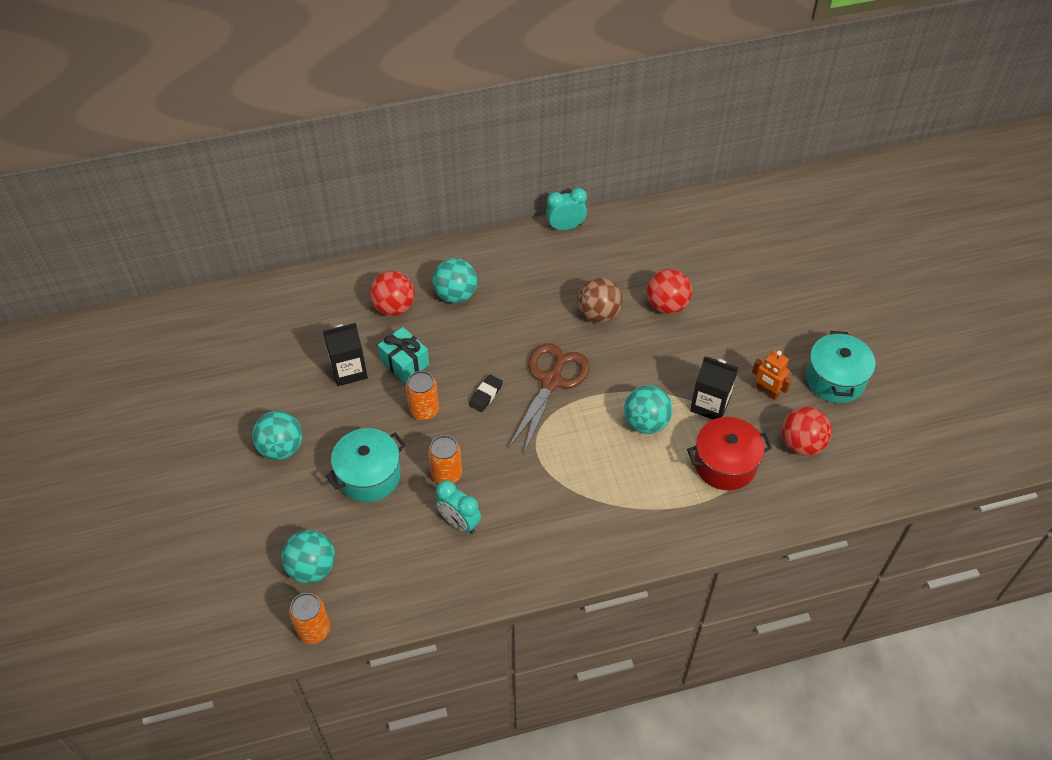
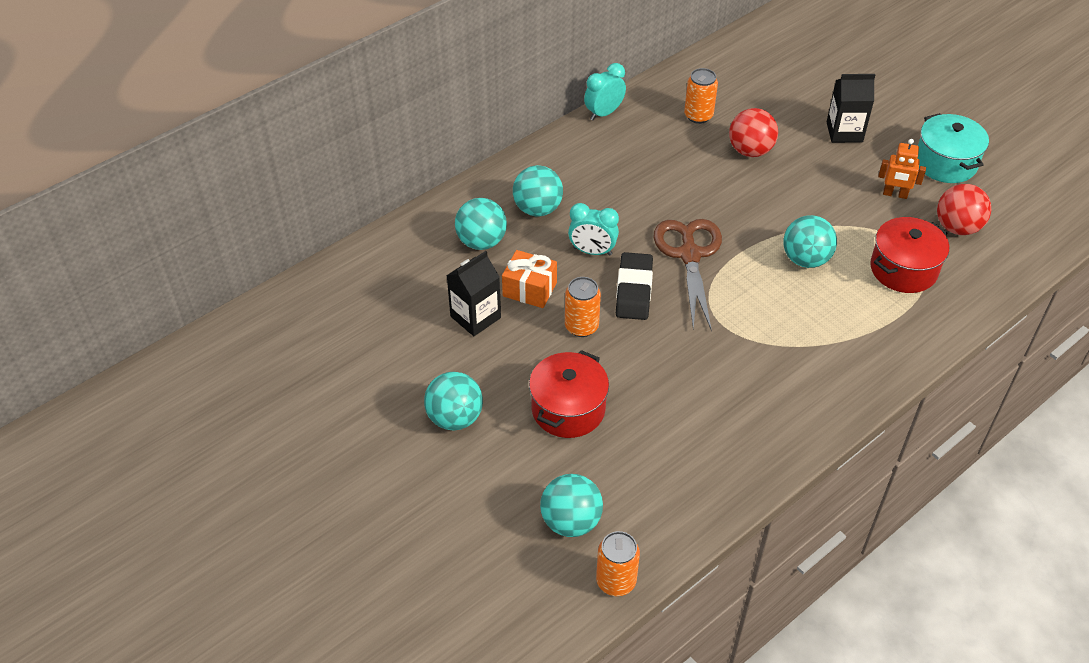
camera: 25 degrees left, 5 degrees down
turquoise pot [326,428,406,502] -> red pot [529,350,609,438]
red ball [369,271,415,316] -> turquoise ball [455,198,507,250]
turquoise gift [378,327,429,383] -> orange gift [502,250,557,308]
orange can [428,435,462,484] -> orange can moved to [684,68,718,124]
turquoise clock [435,480,481,534] -> turquoise clock moved to [568,203,619,256]
black eraser [469,374,503,412] -> black eraser [616,252,653,320], size x1.71
brown ball [577,277,623,323] -> none
black carton [690,356,738,419] -> black carton moved to [827,74,875,143]

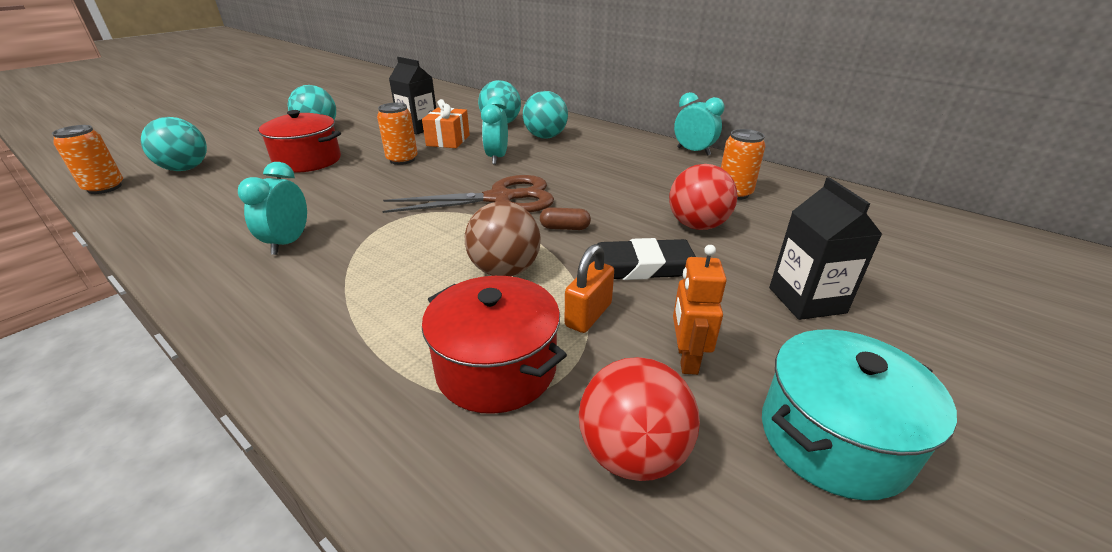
camera: 80 degrees right, 15 degrees down
black eraser [616,252,653,320] -> black eraser moved to [589,238,696,280]
turquoise ball [783,215,837,268] -> brown ball [465,202,541,276]
none -> turquoise clock [238,162,307,255]
none -> brown capsule [540,207,591,230]
none -> orange padlock [565,244,614,333]

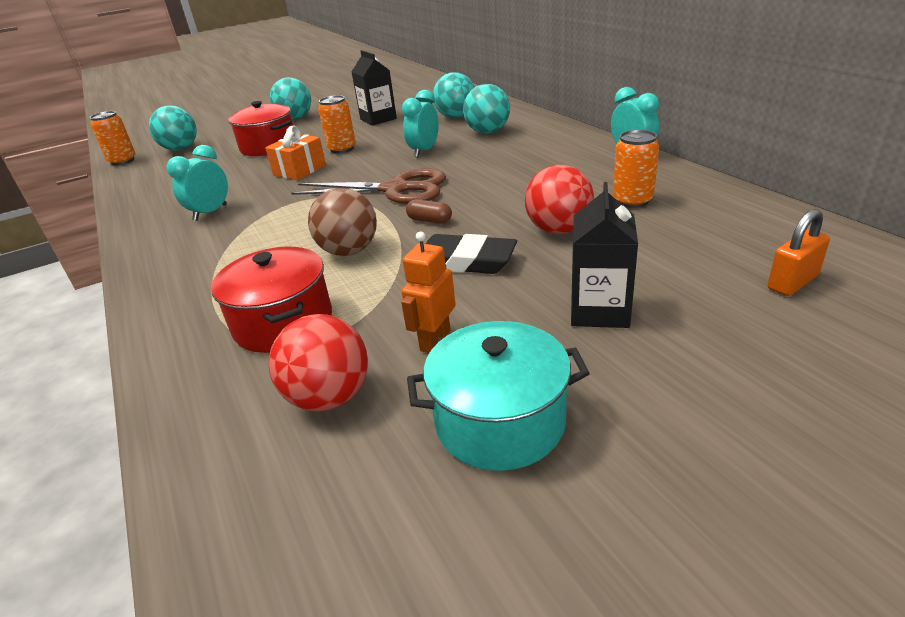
camera: 25 degrees right, 0 degrees up
orange gift [422,99,470,148] -> orange gift moved to [265,126,326,180]
orange padlock [565,244,614,333] -> orange padlock moved to [768,209,830,296]

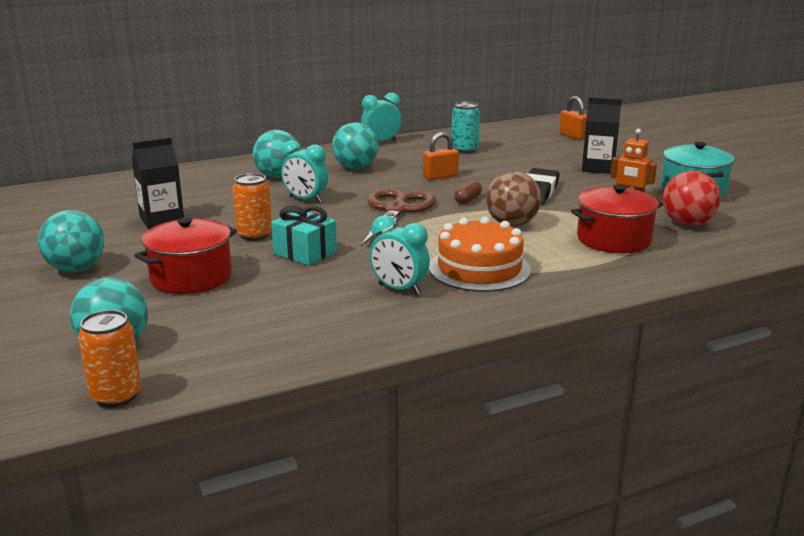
camera: 90 degrees left, 10 degrees down
orange gift [265,126,326,180] -> turquoise gift [271,206,337,266]
turquoise ball [433,72,475,118] -> turquoise ball moved to [332,122,379,169]
red ball [525,165,594,234] -> none
orange can [613,130,659,208] -> turquoise can [451,102,480,153]
none -> orange padlock [423,132,459,180]
none -> orange cake [429,217,531,292]

